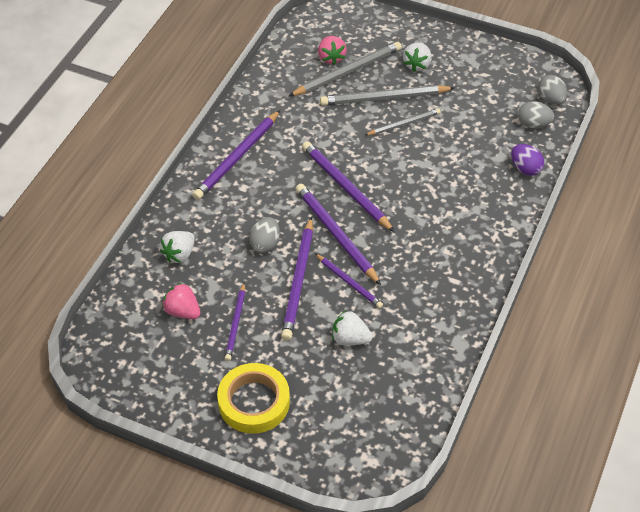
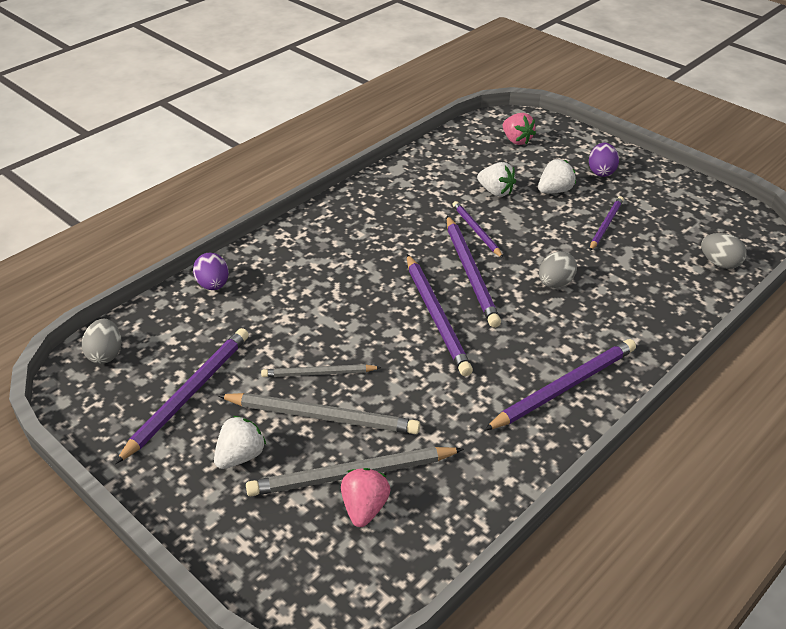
camera: 160 degrees left, 10 degrees down
white strawberry [160,231,195,263] -> white strawberry moved to [538,159,576,193]
pink strawberry [162,283,200,319] -> pink strawberry moved to [503,113,536,145]
yellow tape [217,363,290,434] -> purple egg [589,143,619,177]
purple pencil [281,217,313,341] -> purple pencil moved to [115,328,249,464]
grey egg [518,101,554,128] -> grey egg moved to [701,233,747,269]

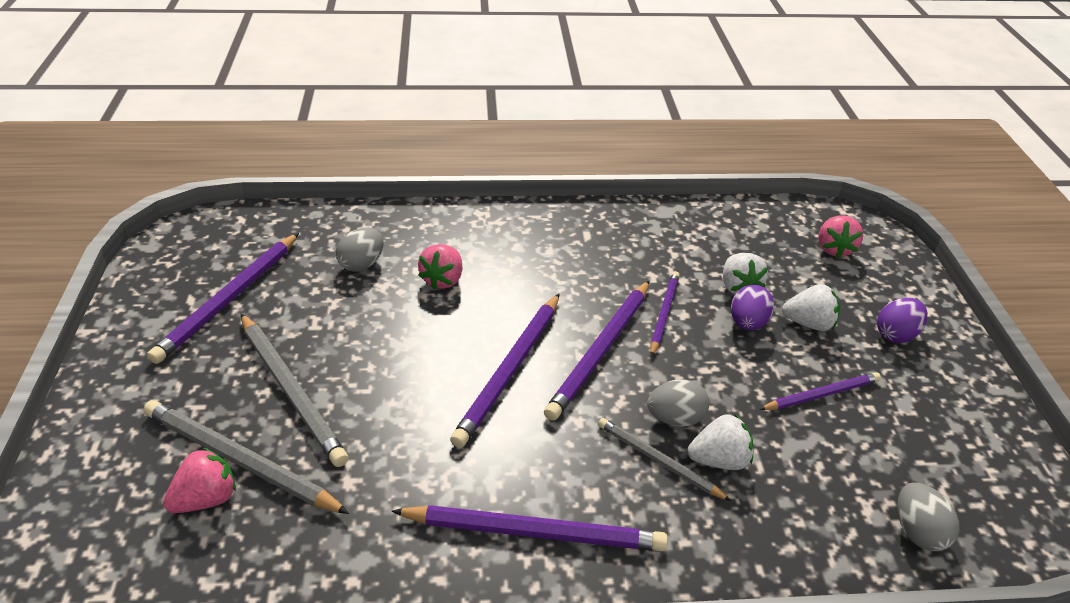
camera: 40 degrees right, 0 degrees up
grey egg [82,319,121,364] -> grey egg moved to [336,228,384,272]
purple pencil [115,328,249,464] -> purple pencil turned 135 degrees clockwise [147,233,299,364]
purple egg [193,253,229,290] -> purple egg moved to [731,284,774,331]
white strawberry [214,416,266,469] -> white strawberry moved to [688,414,753,470]
grey pencil [261,364,382,377] -> grey pencil moved to [598,418,731,501]
none -> pink strawberry [418,244,462,290]

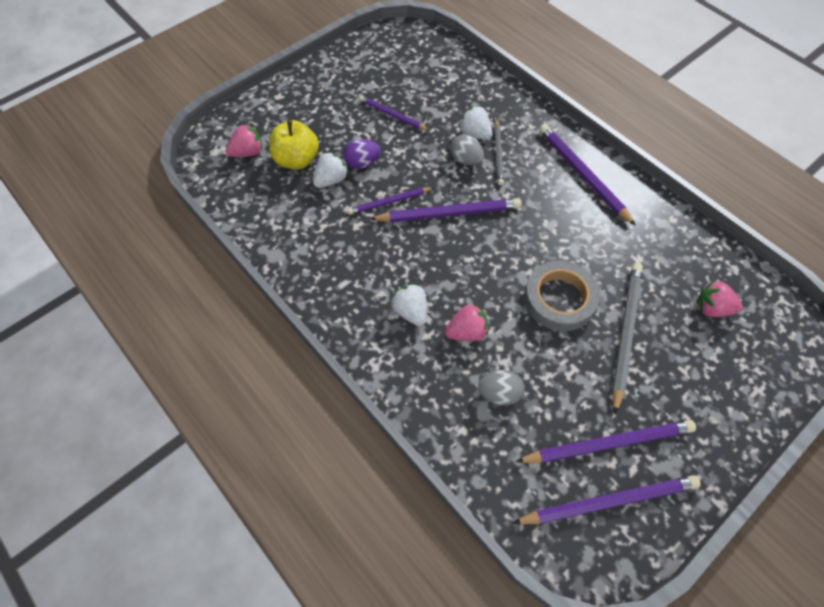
camera: 125 degrees left, 20 degrees up
grey pencil [143,400,349,514] -> none
purple pencil [450,293,560,448] -> purple pencil moved to [513,475,701,524]
white strawberry [782,284,840,331] -> white strawberry moved to [391,284,427,326]
purple egg [877,298,927,343] -> none
grey egg [897,483,960,551] -> none
none -> yellow apple [269,120,319,169]
none -> grey tape [524,261,600,331]

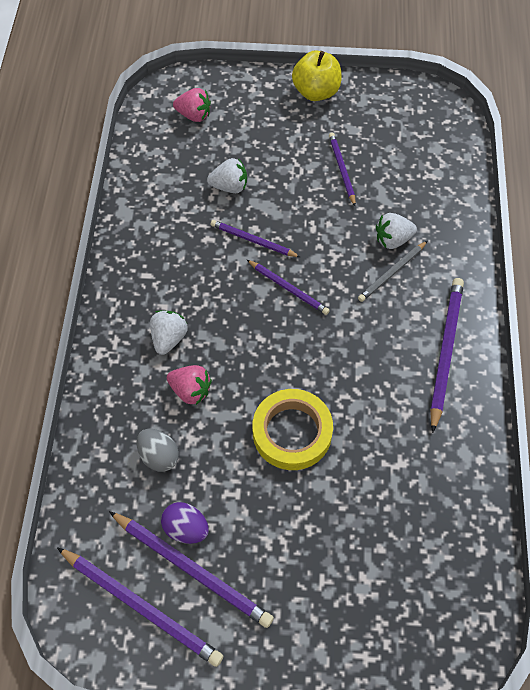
camera: 45 degrees right, 0 degrees up
yellow apple [269,120,319,169] -> yellow apple moved to [292,50,342,101]
purple egg [343,139,380,169] -> purple egg moved to [161,502,209,544]
purple pencil [370,198,521,222] -> purple pencil [247,260,330,315], size x0.60
grey egg [450,134,484,165] -> none
white strawberry [459,105,493,140] -> white strawberry turned 105 degrees counterclockwise [376,213,417,249]
grey tape [524,261,600,331] -> yellow tape [253,389,333,470]
grey pencil [612,263,643,414] -> none
pink strawberry [697,281,743,317] -> none

